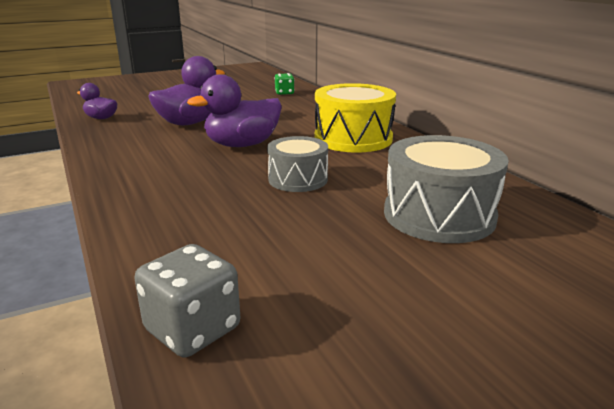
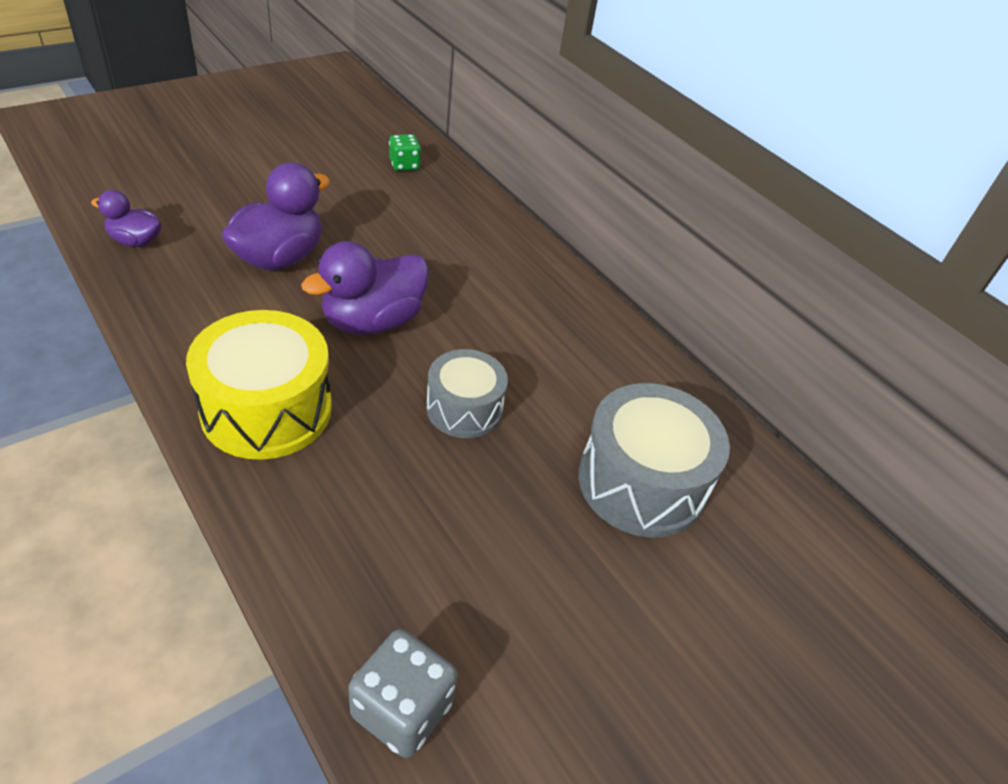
camera: 15 degrees left, 20 degrees up
yellow drum [315,83,396,153] -> yellow drum moved to [186,310,332,460]

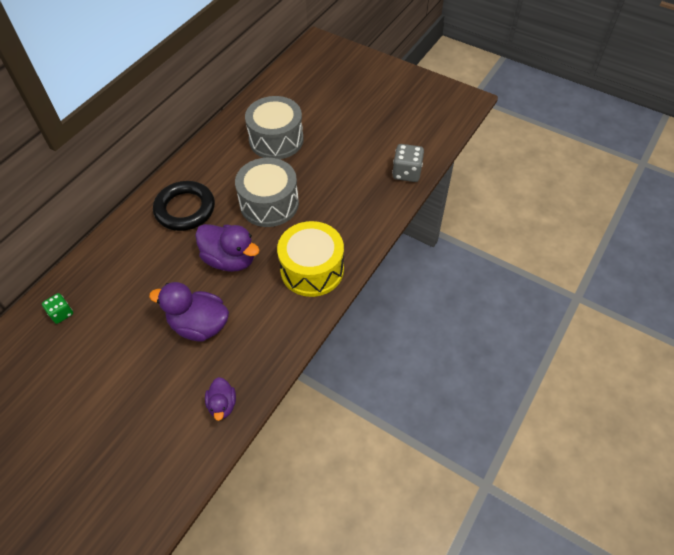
camera: 105 degrees left, 10 degrees up
grey drum [426,349,508,438] -> grey drum [235,158,299,227], size x1.60
none -> black ring [153,181,215,231]

